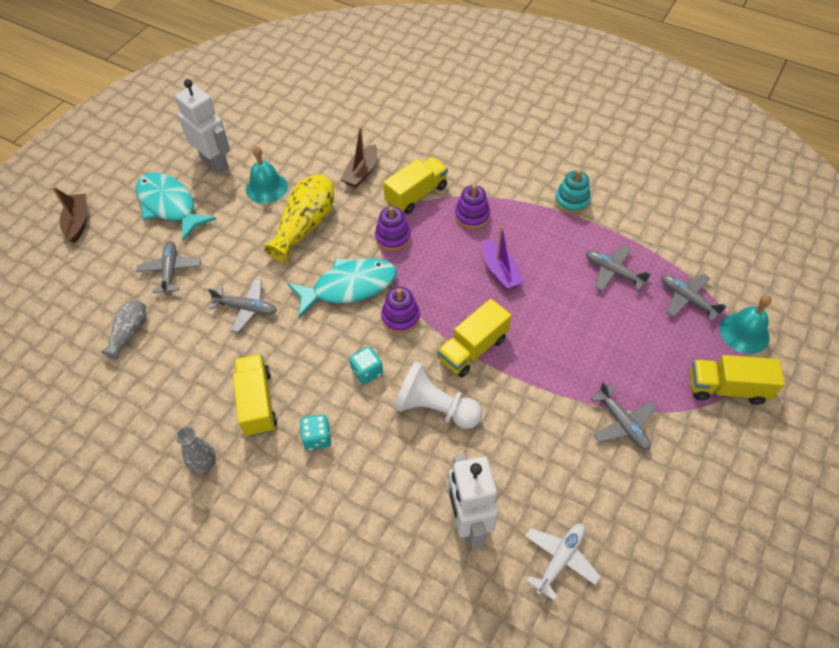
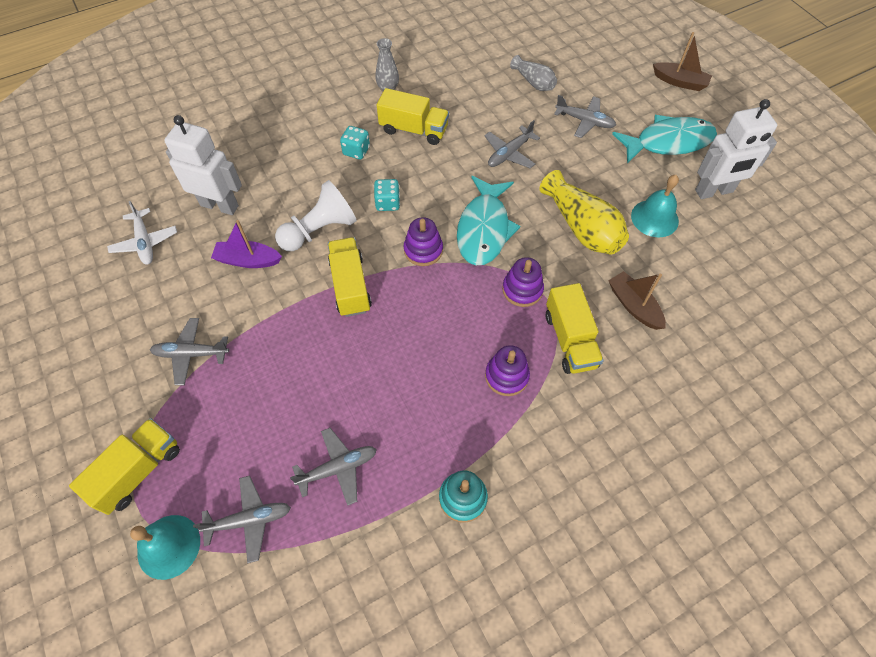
camera: 120 degrees right, 5 degrees up
purple boat [483,226,524,290] -> purple boat moved to [211,220,282,268]

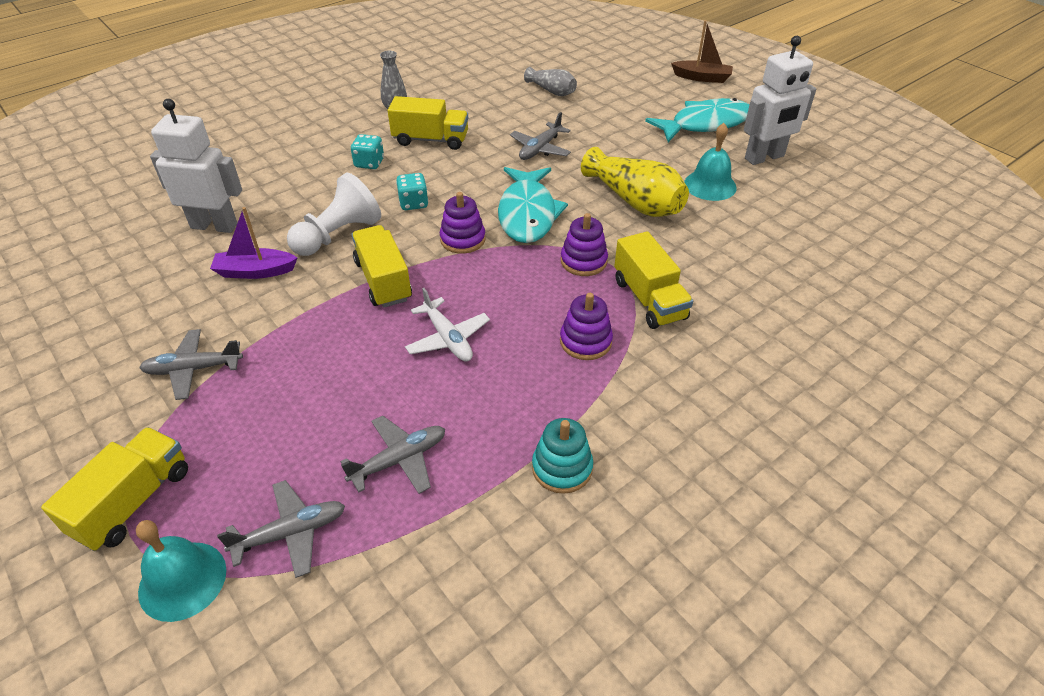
camera: 10 degrees left, 15 degrees down
white plane [107,201,177,265] -> white plane moved to [405,288,490,362]
grey plane [554,95,616,138] -> none
brown boat [608,271,666,330] -> none

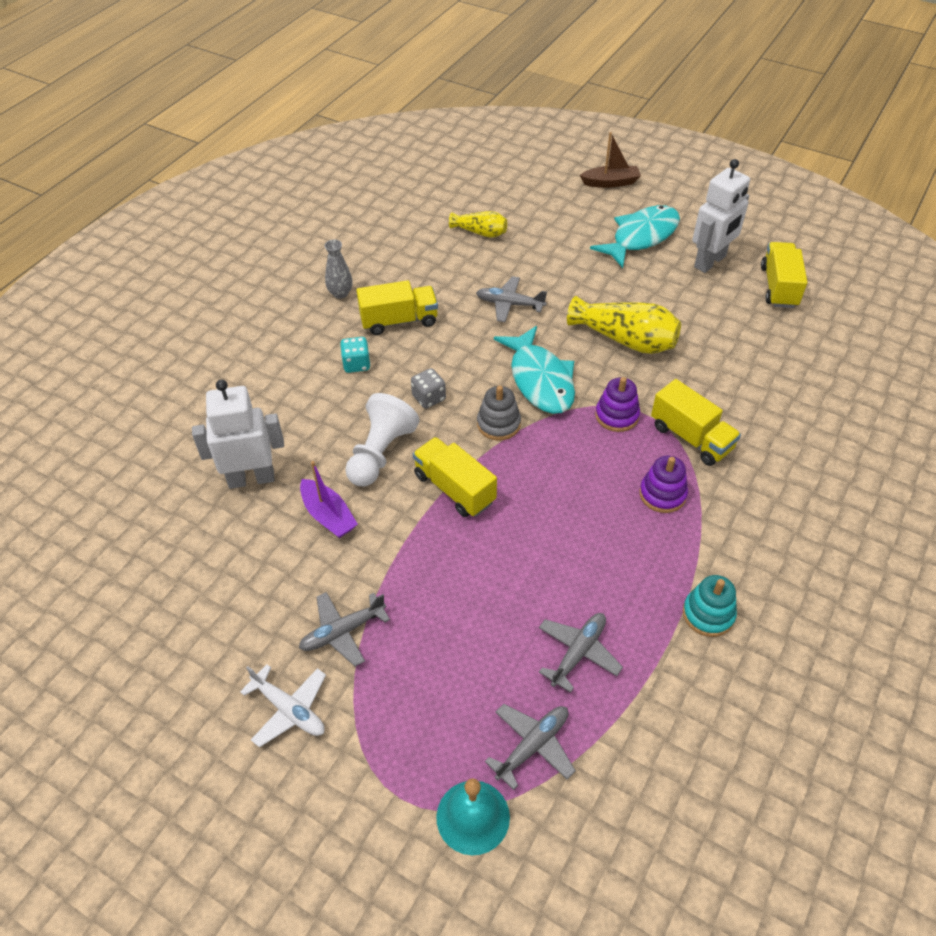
camera: 20 degrees left, 5 degrees up
yellow truck [41,427,188,551] -> yellow truck moved to [761,242,807,308]
purple boat [210,207,297,279] -> purple boat turned 105 degrees counterclockwise [300,461,358,538]
turquoise dice [396,173,428,210] -> grey dice [411,368,446,409]
white plane [405,288,490,362] -> white plane moved to [240,664,326,748]
purple stacking toy [440,192,486,254] -> grey stacking toy [477,386,521,441]
grey plane [510,112,571,160] -> grey plane turned 90 degrees clockwise [476,276,547,322]
grey vase [524,67,577,96] -> yellow vase [449,211,507,238]
turquoise bell [684,123,737,201] -> none

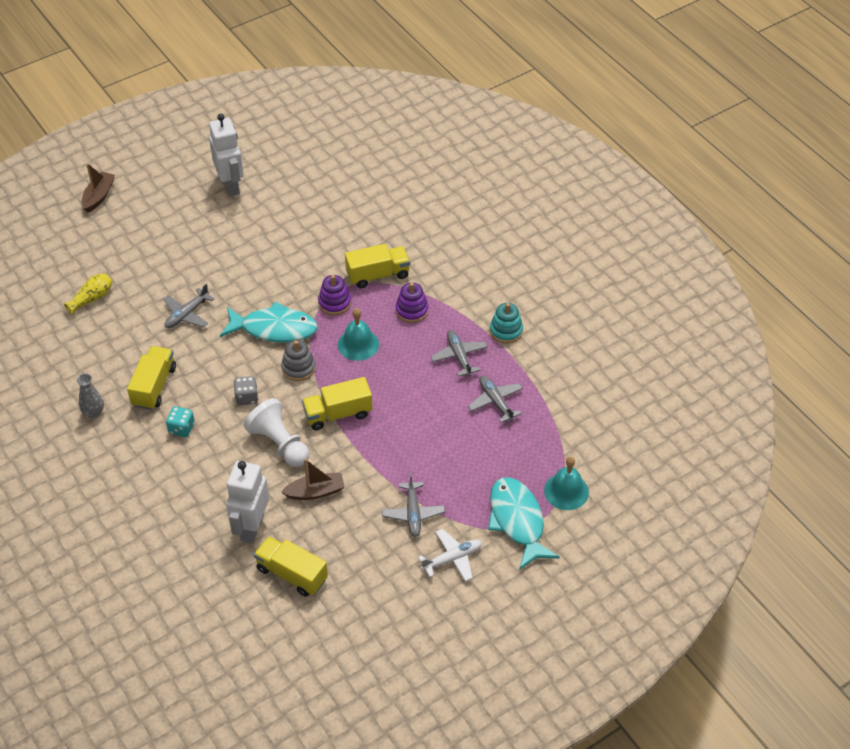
camera: 65 degrees left, 0 degrees up
purple boat [300,461,358,538] -> brown boat [281,459,345,500]
grey plane [485,704,576,790] -> grey plane moved to [430,330,488,377]
yellow vase [567,296,681,354] -> none
turquoise fish [590,205,680,268] -> turquoise fish moved to [488,477,560,570]
yellow truck [761,242,807,308] -> yellow truck moved to [254,536,328,597]
none -> turquoise bell [338,308,379,361]

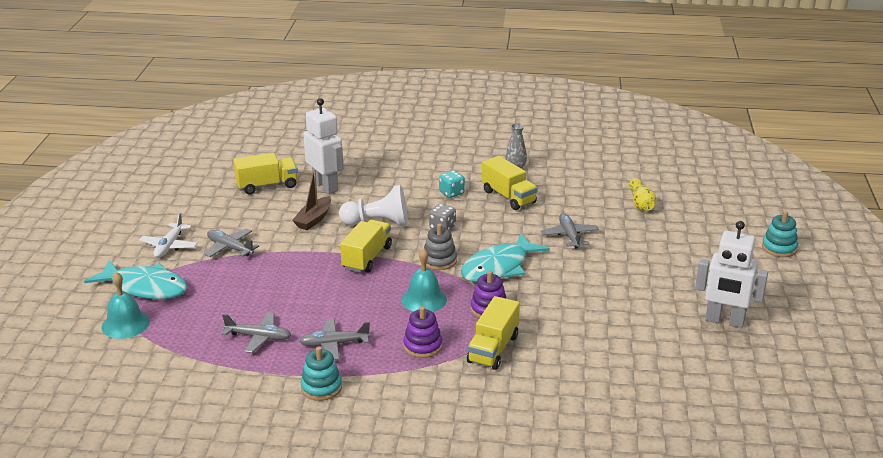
camera: 130 degrees right, 20 degrees down
brown boat [82,163,115,213] -> turquoise stacking toy [762,211,798,257]
grey plane [430,330,488,377] -> grey plane turned 150 degrees clockwise [299,318,370,360]

